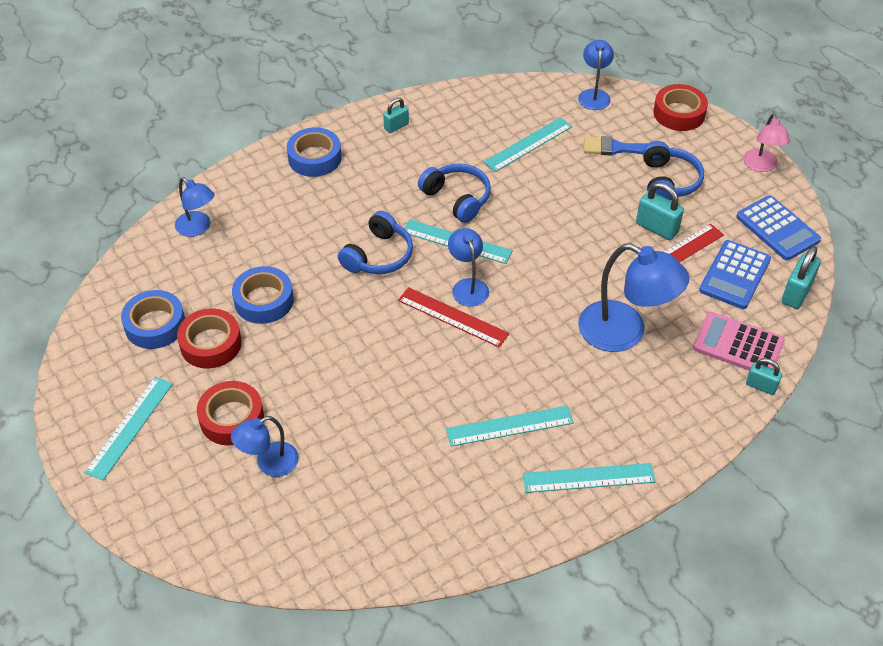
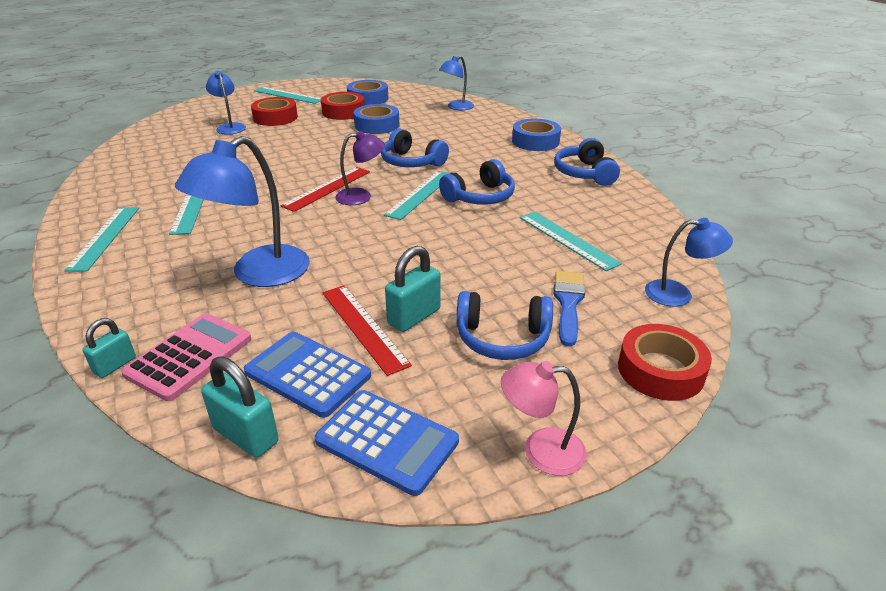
camera: 95 degrees right, 15 degrees down
turquoise padlock [383,98,409,133] -> blue headphones [554,138,620,186]
blue lamp [448,228,489,307] -> purple lamp [335,131,385,205]
blue calculator [736,196,821,260] -> blue calculator turned 120 degrees counterclockwise [315,390,459,496]

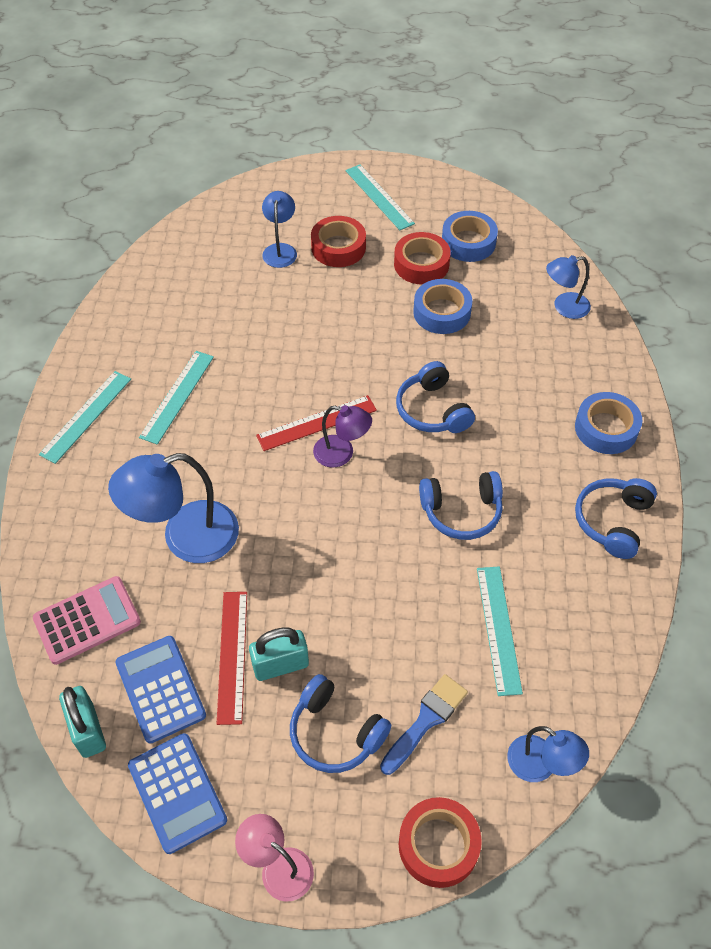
camera: 30 degrees right, 20 degrees up
turquoise padlock [82,318,136,378] -> none
turquoise ruler [384,171,450,220] -> none

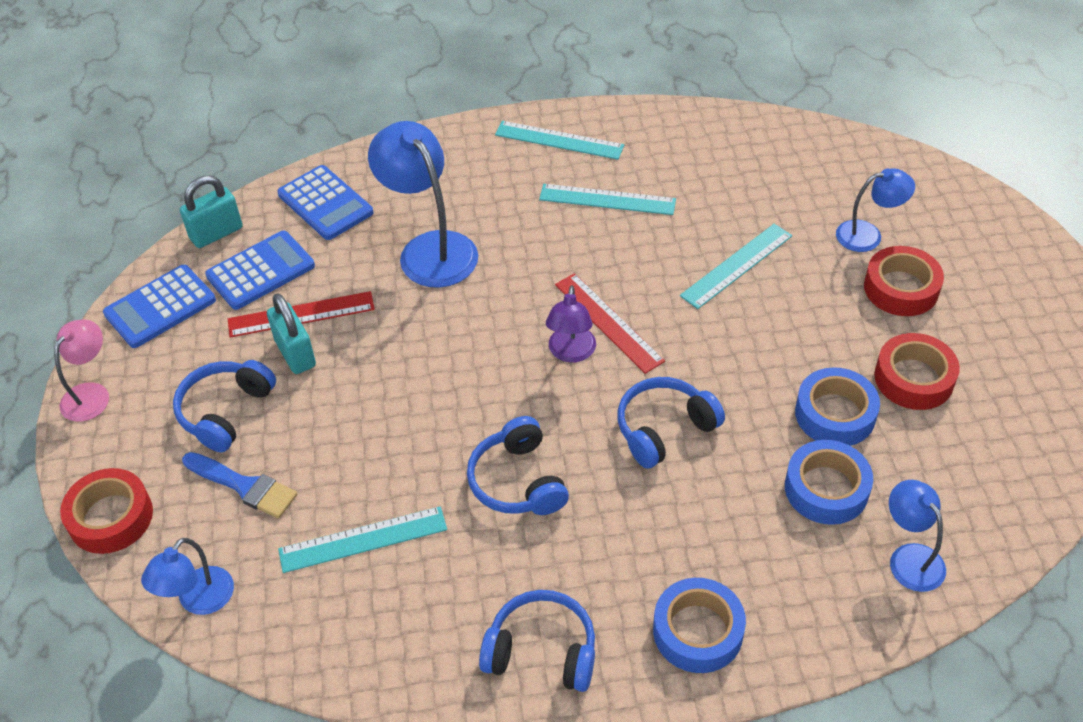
camera: 80 degrees right, 5 degrees down
pink calculator [33,576,141,665] -> blue calculator [277,165,373,240]
turquoise ruler [346,164,415,230] -> turquoise ruler moved to [680,224,792,309]
blue tape [442,211,498,262] -> blue tape moved to [785,440,873,525]

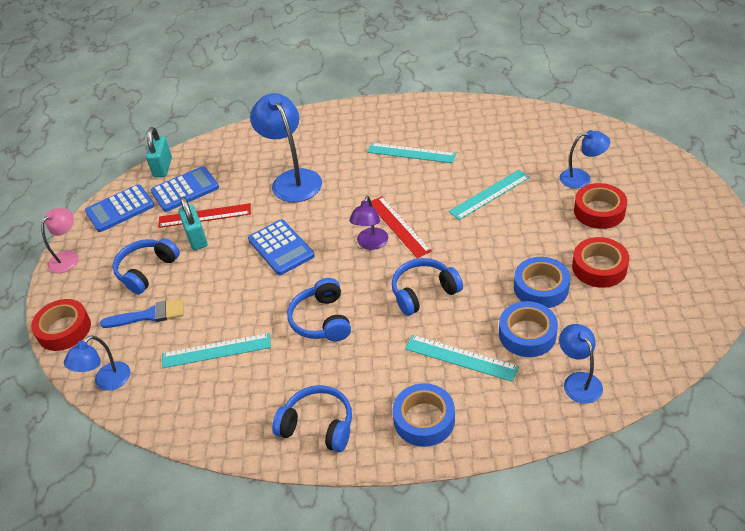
camera: 10 degrees right, 5 degrees down
turquoise padlock [180,175,243,248] -> turquoise padlock turned 60 degrees counterclockwise [146,127,172,177]
blue brush [182,452,297,519] -> blue brush turned 45 degrees counterclockwise [100,299,184,328]
blue calculator [277,165,373,240] -> blue calculator moved to [248,219,315,275]
turquoise ruler [495,121,624,160] -> turquoise ruler moved to [405,335,519,382]

